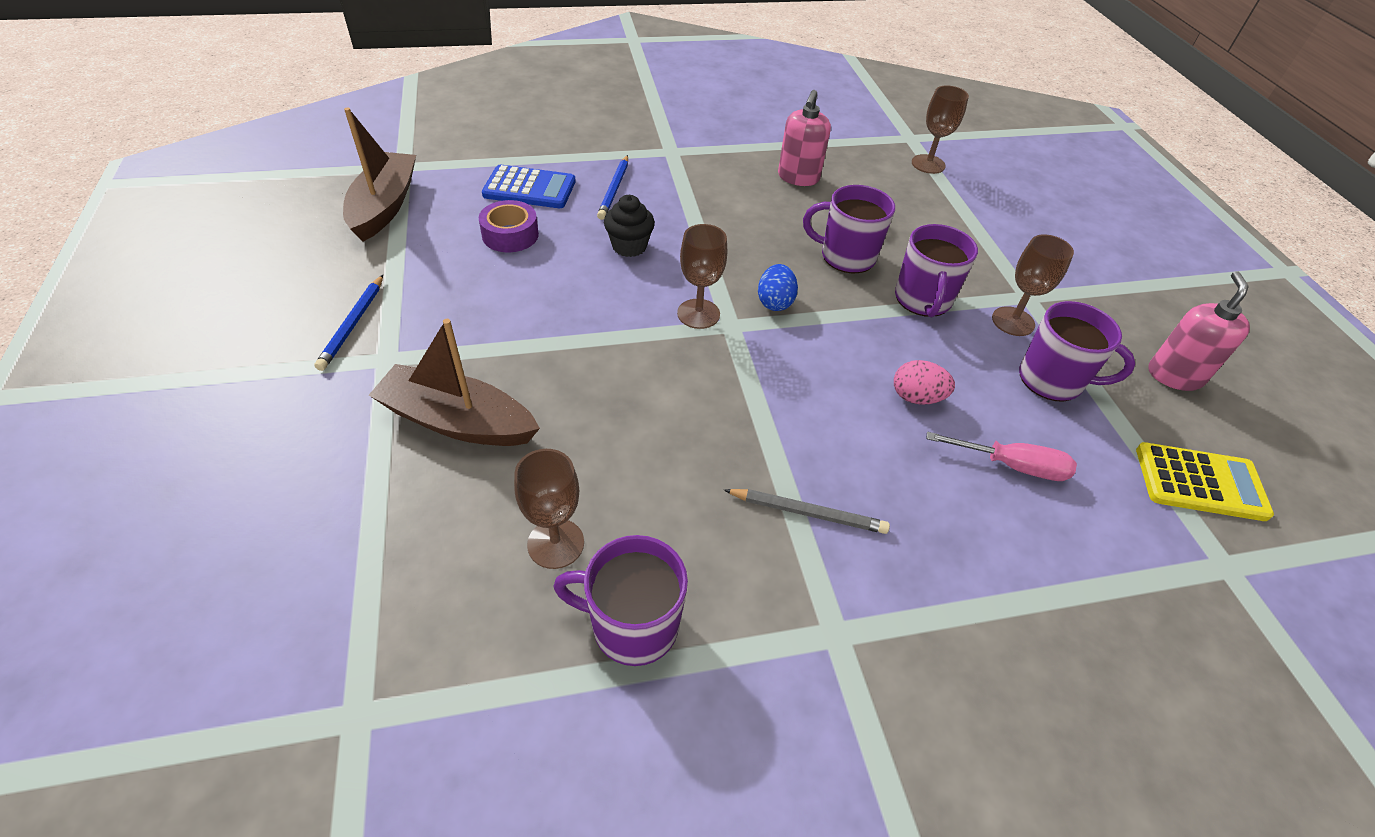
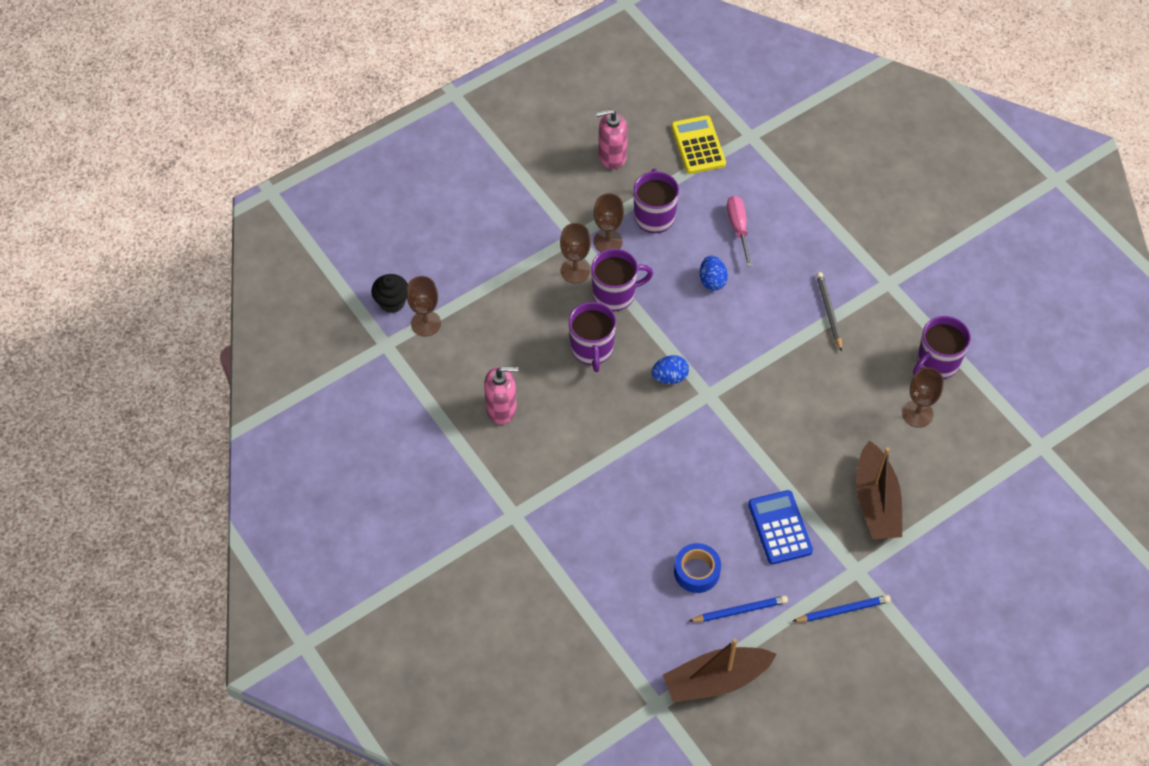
camera: 110 degrees left, 10 degrees up
purple tape [478,200,539,252] -> blue tape [674,543,721,593]
blue calculator [482,165,576,208] -> blue calculator moved to [748,490,813,564]
purple mug [553,535,688,666] -> purple mug turned 60 degrees clockwise [913,316,971,379]
blue pencil [597,155,628,220] -> blue pencil moved to [689,596,788,622]
black cupcake [604,195,655,257] -> black cupcake moved to [371,274,408,313]
brown goblet [677,224,727,329] -> brown goblet moved to [560,223,591,284]
pink egg [894,360,955,405] -> blue egg [700,255,728,291]

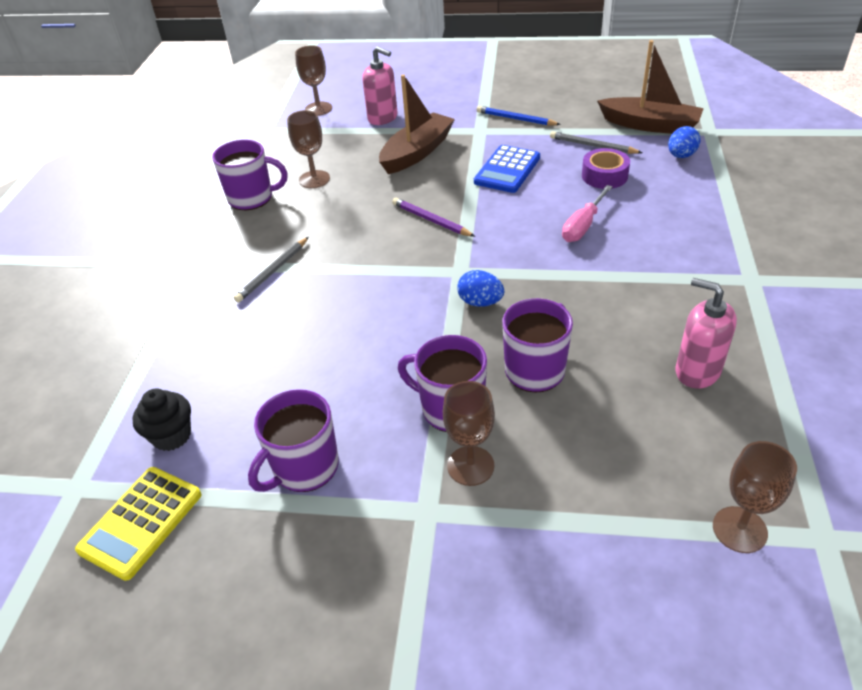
camera: 135 degrees left, 15 degrees down
black cupcake [371,274,408,313] -> black cupcake moved to [132,389,191,451]
brown goblet [593,193,624,252] -> brown goblet moved to [295,45,332,116]
pink soap dispenser [596,109,628,169] -> pink soap dispenser moved to [362,46,398,125]
blue tape [674,543,721,593] -> purple tape [582,148,630,189]
blue pencil [689,596,788,622] -> grey pencil [550,131,643,154]
blue egg [700,255,728,291] -> blue egg moved to [668,126,701,158]
pink screwdriver [727,196,752,267] -> pink screwdriver moved to [562,185,613,242]
none -> purple pencil [392,198,475,237]

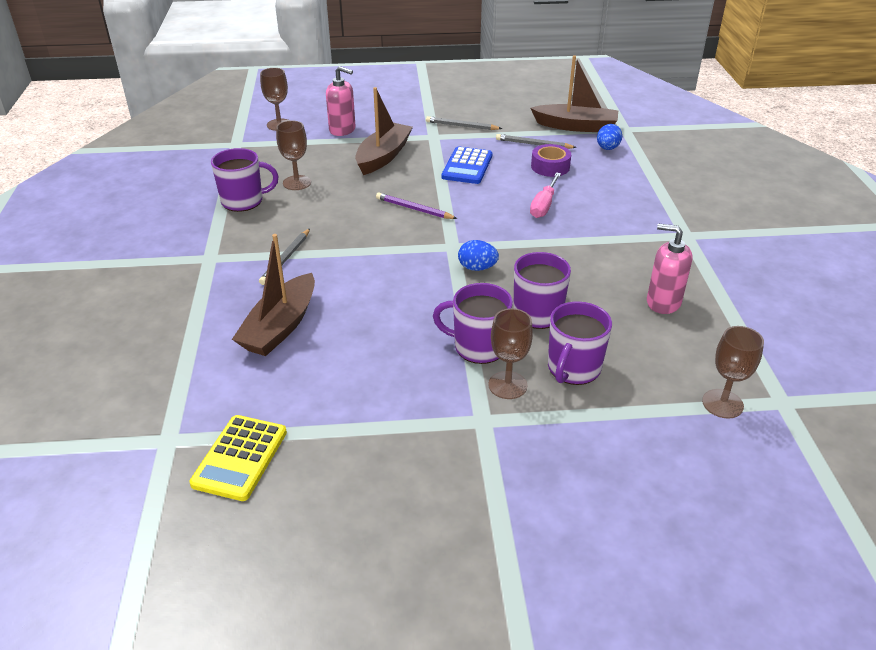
camera: 15 degrees left, 5 degrees down
black cupcake [132,389,191,451] -> none
purple mug [248,389,339,492] -> purple mug moved to [548,301,612,385]
blue pencil [477,106,561,126] -> grey pencil [426,116,502,130]
none -> brown boat [232,234,315,356]

